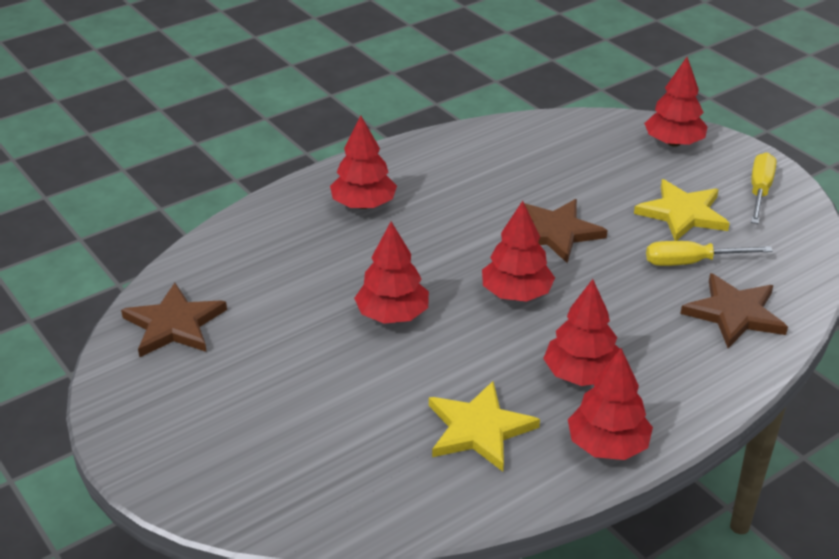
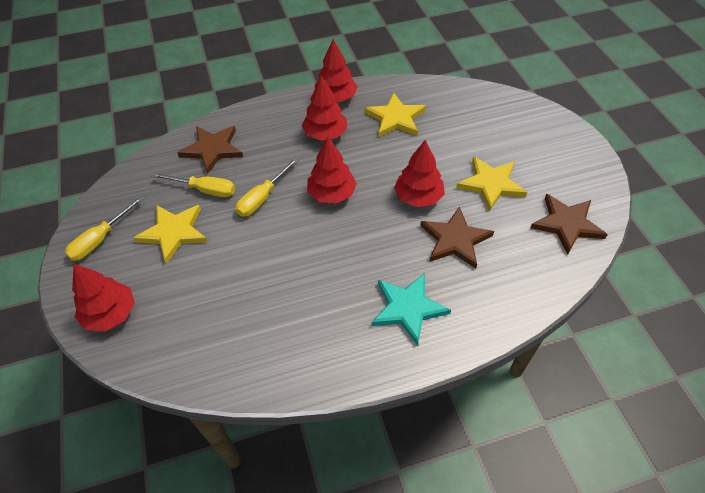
camera: 160 degrees left, 15 degrees up
red tree [330,115,397,209] -> turquoise star [371,273,451,346]
brown star [520,199,608,263] -> brown star moved to [420,206,494,269]
none -> yellow screwdriver [236,158,299,217]
none -> yellow star [456,156,527,211]

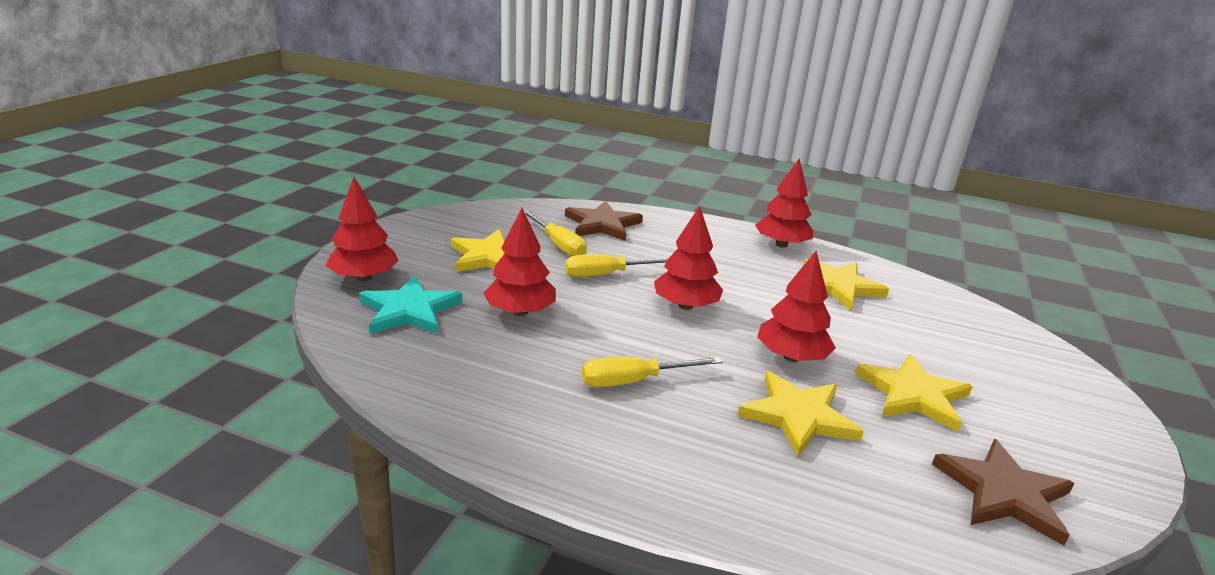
camera: 35 degrees right, 25 degrees down
yellow screwdriver [65,196,143,261] -> yellow screwdriver moved to [582,356,723,387]
red tree [301,76,347,141] -> red tree moved to [483,208,556,316]
turquoise star [371,273,451,346] -> turquoise star moved to [359,275,462,334]
brown star [420,206,494,269] -> yellow star [738,371,864,457]

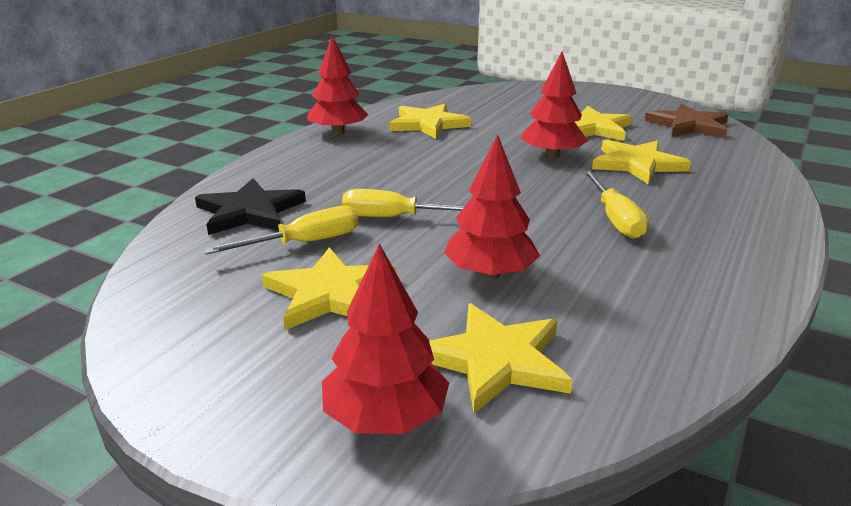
camera: 80 degrees left, 0 degrees up
turquoise star [359,275,462,334] -> yellow star [429,303,573,414]
brown star [565,201,643,241] -> black star [195,178,306,235]
yellow screwdriver [565,254,668,277] -> yellow screwdriver turned 105 degrees clockwise [342,189,466,217]
red tree [654,206,723,310] -> none

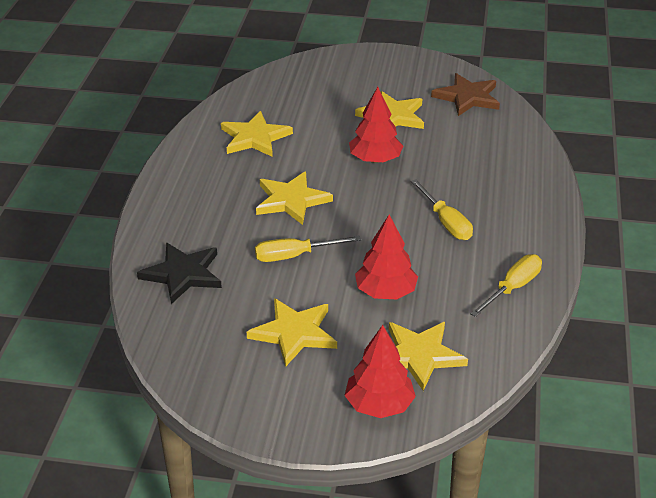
camera: 20 degrees left, 10 degrees up
yellow screwdriver [204,206,358,254] -> yellow screwdriver moved to [470,254,542,317]
red tree [307,36,368,135] -> none
yellow star [592,139,691,184] -> yellow star moved to [256,171,333,225]

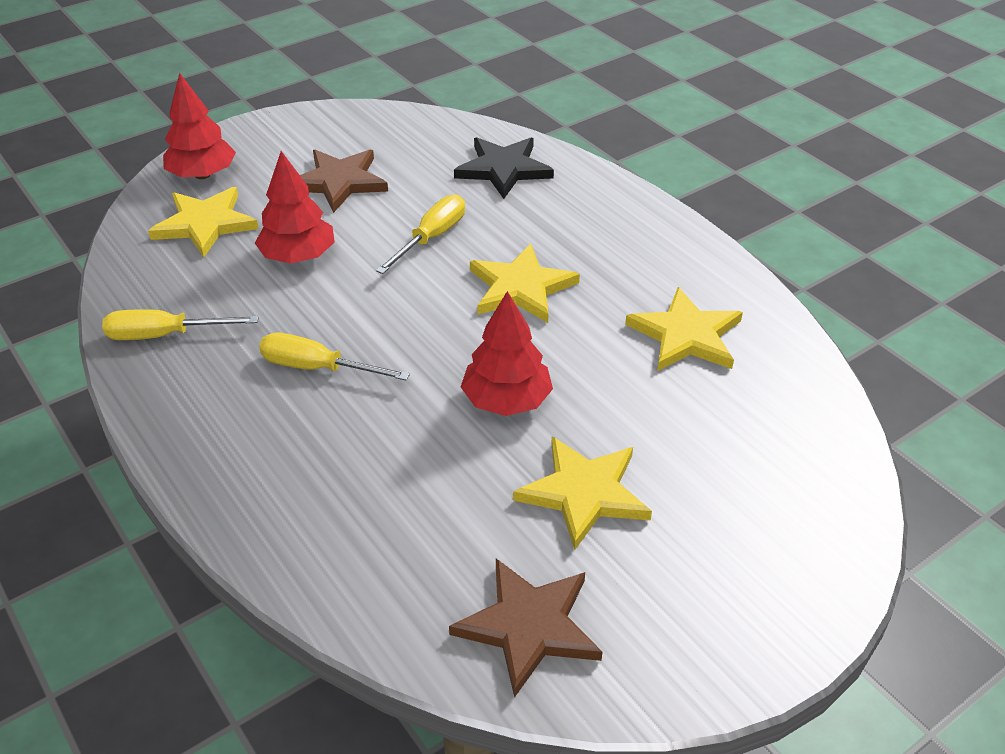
camera: 135 degrees right, 5 degrees up
yellow star [247,298,337,366] -> brown star [300,150,388,213]
yellow screwdriver [470,254,542,317] -> yellow screwdriver turned 90 degrees clockwise [102,309,258,340]

